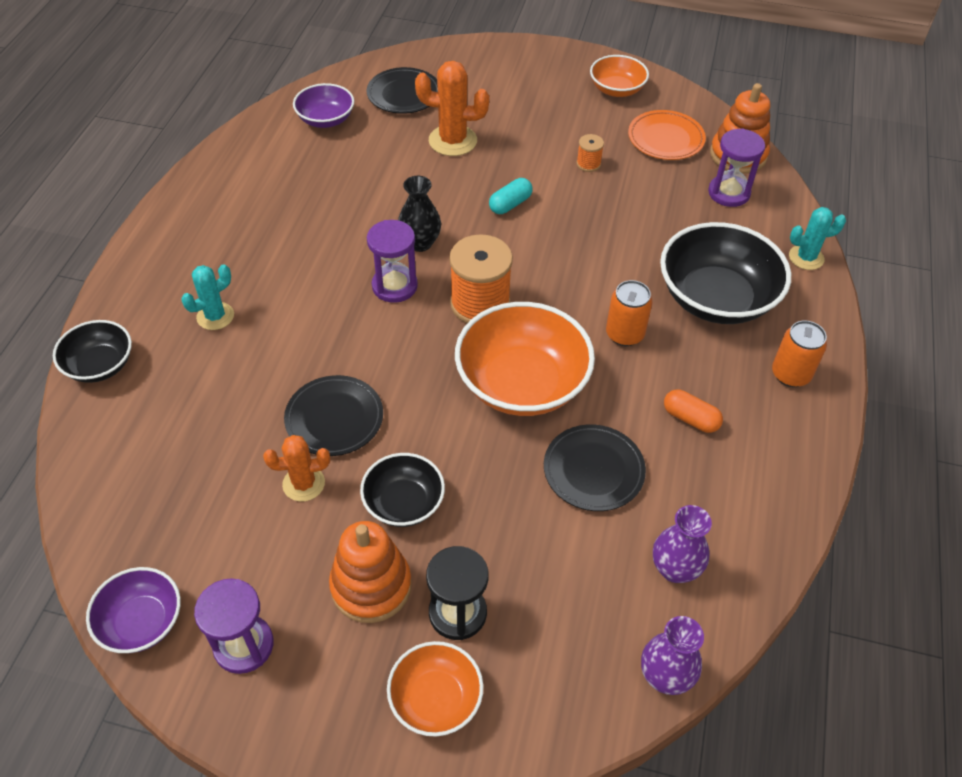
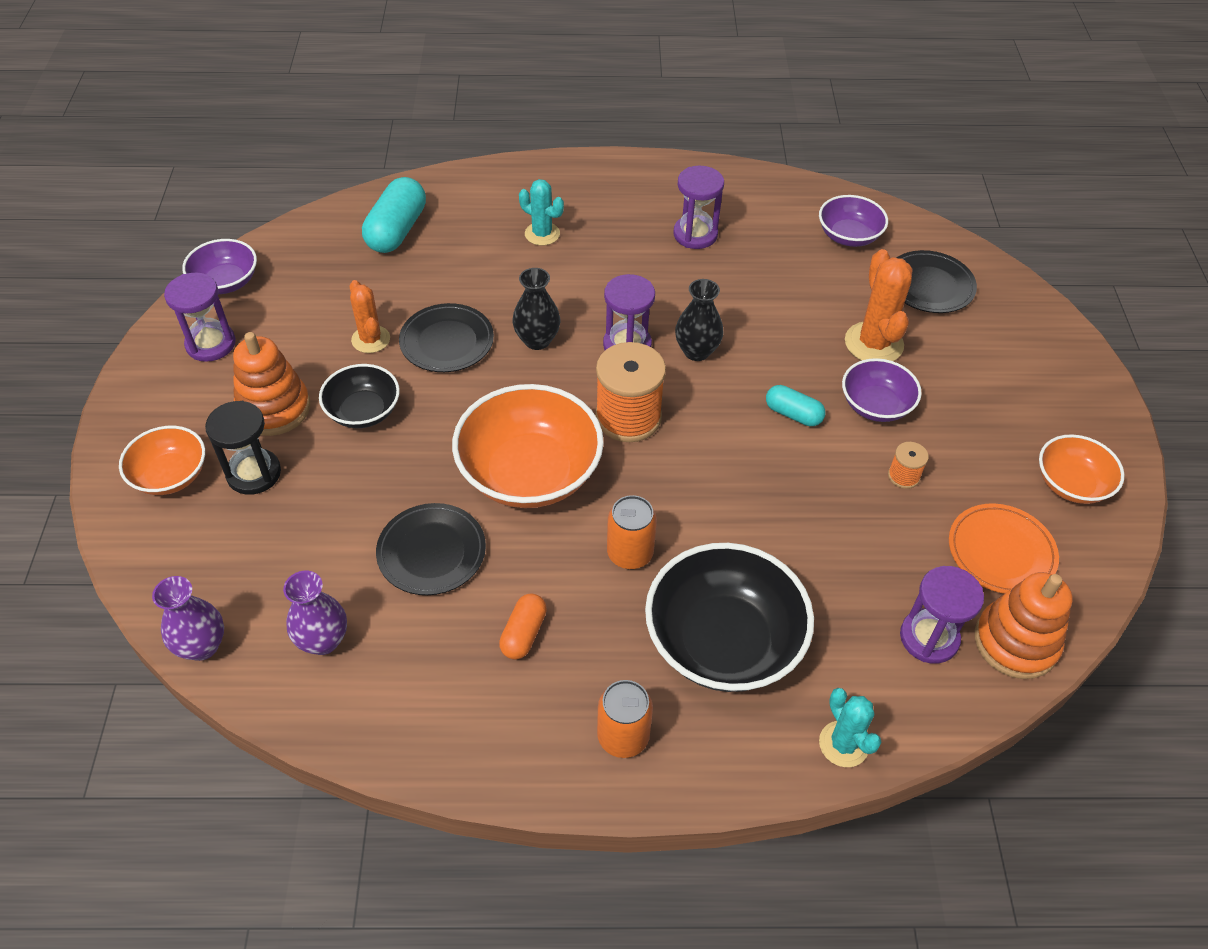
camera: 75 degrees right, 0 degrees up
black bowl [53,320,132,383] -> none
none -> turquoise capsule [362,177,426,253]
none -> black vase [512,268,560,350]
none -> purple hourglass [673,166,724,249]
none -> purple bowl [842,358,922,422]

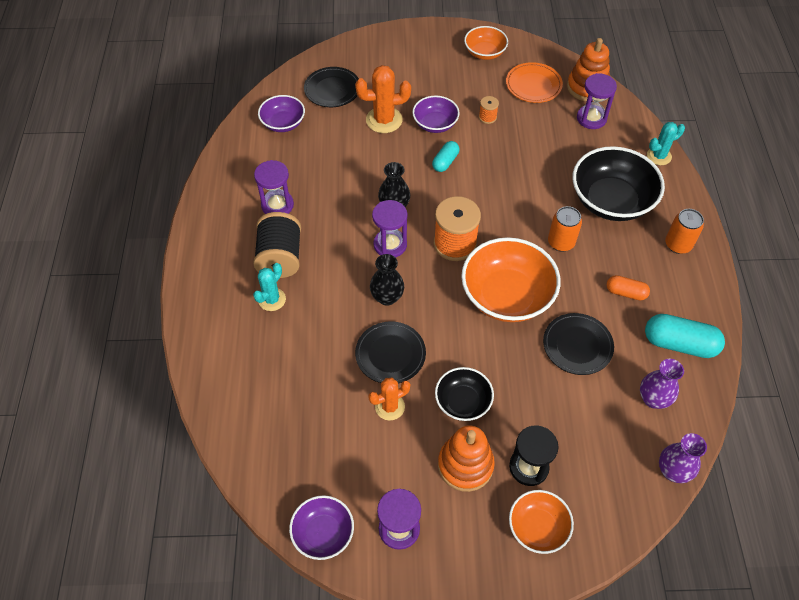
camera: 90 degrees left, 5 degrees up
turquoise capsule [362,177,426,253] -> turquoise capsule moved to [645,314,725,358]
none -> black spool [253,212,301,278]

